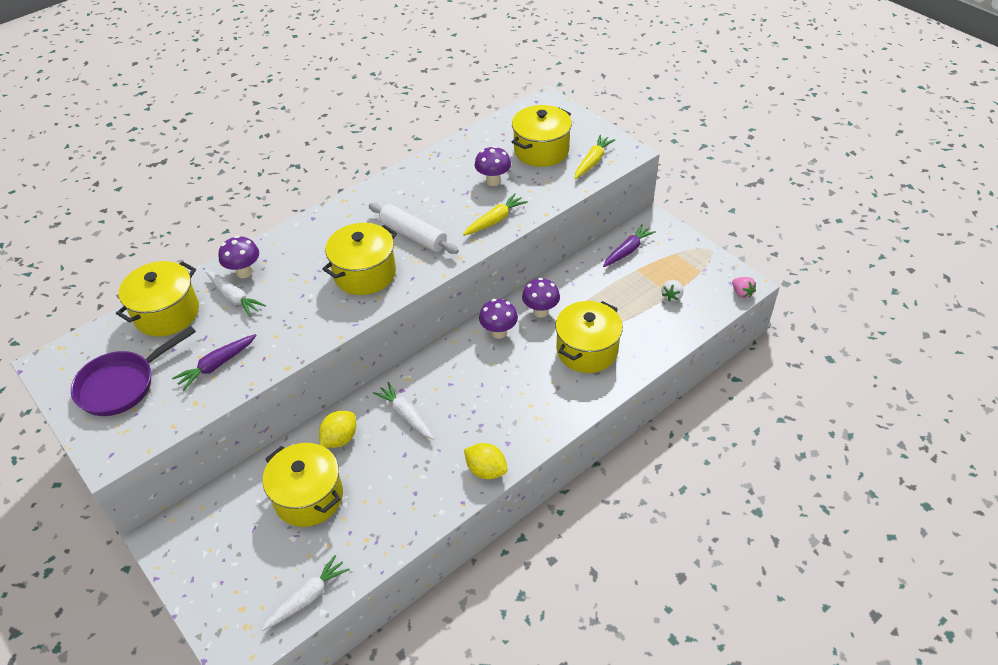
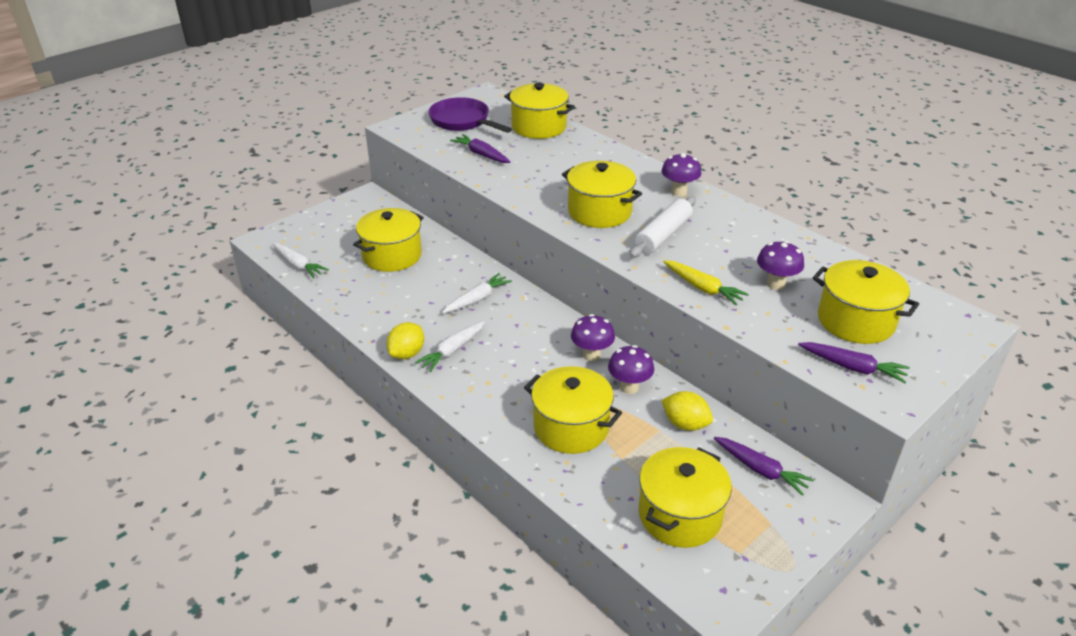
camera: 85 degrees right, 10 degrees down
white carrot [206,271,266,317] -> white carrot moved to [415,321,485,372]
purple mushroom [218,236,259,278] -> purple mushroom moved to [661,153,701,197]
yellow lemon [319,411,356,448] -> yellow lemon moved to [662,391,713,431]
yellow carrot [575,135,615,179] -> purple carrot [798,342,910,383]
white strawberry [661,280,683,301] -> yellow pot [639,447,732,548]
pink strawberry [732,277,756,298] -> none

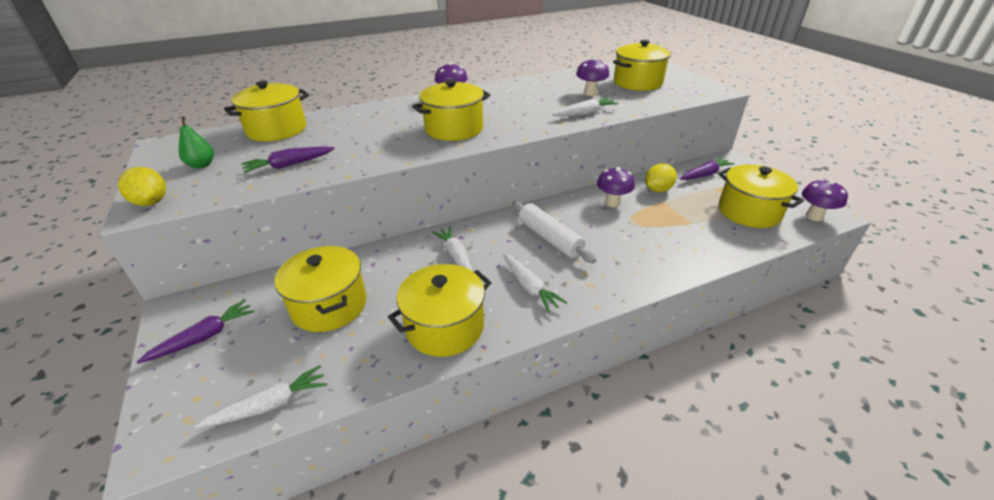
camera: 70 degrees left, 0 degrees up
yellow lemon [387,322,424,359] -> yellow lemon moved to [118,167,166,206]
purple pan [428,97,512,133] -> green pear [179,116,214,168]
yellow pot [524,366,622,454] -> yellow pot moved to [388,264,492,357]
purple mushroom [571,314,615,362] -> purple mushroom moved to [802,179,848,221]
white rolling pin [630,196,696,258] -> white rolling pin moved to [512,201,596,263]
yellow carrot [663,260,749,305] -> white carrot [552,98,619,117]
purple carrot [798,342,910,383] -> purple carrot moved to [137,299,255,364]

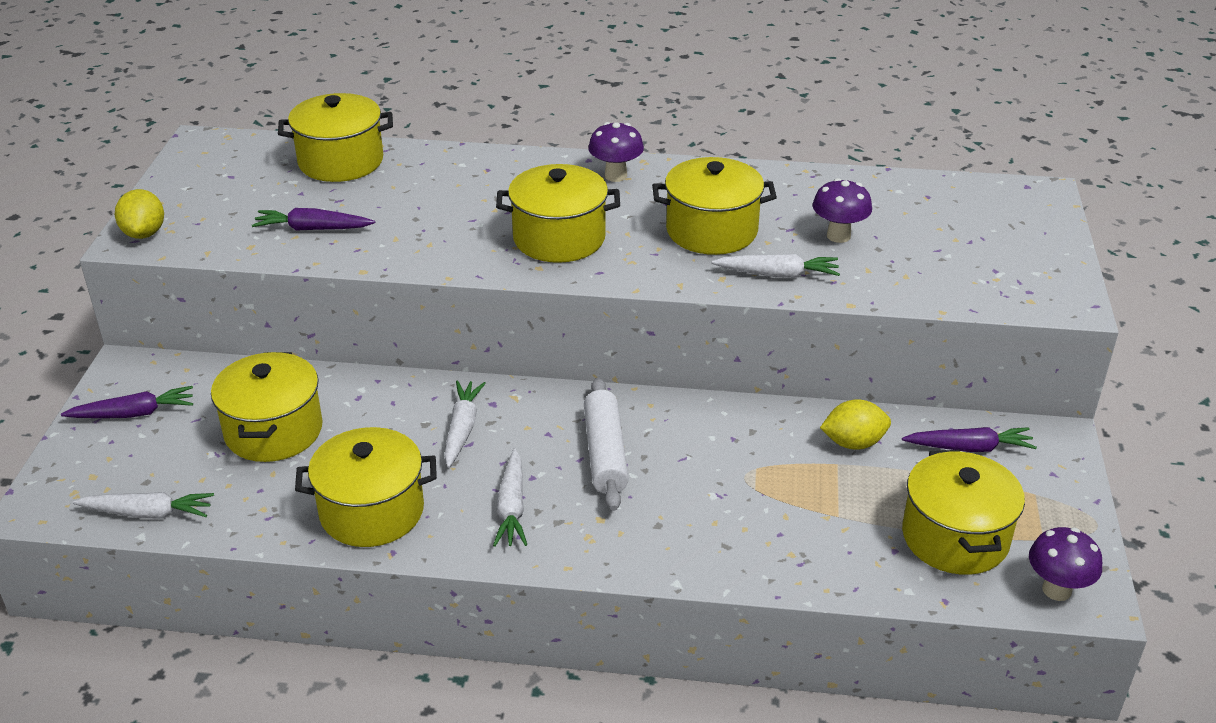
camera: 30 degrees right, 0 degrees up
green pear [179,116,214,168] -> none
purple mushroom [597,167,635,207] -> none
yellow pot [613,40,671,91] -> yellow pot moved to [652,157,777,255]

